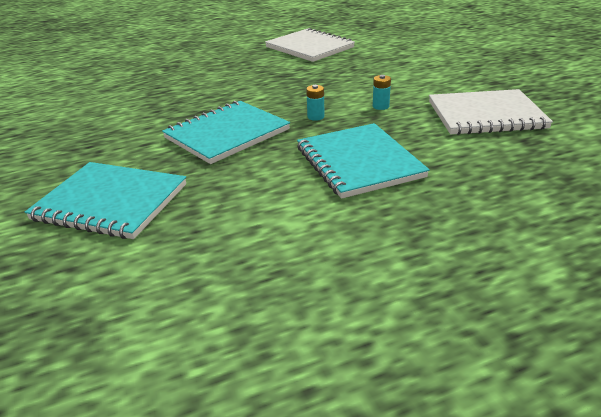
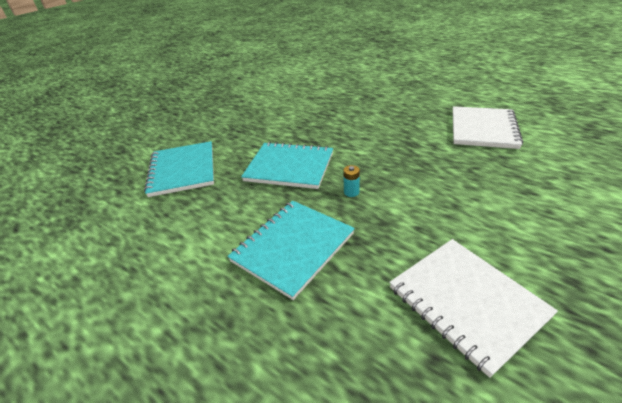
camera: 60 degrees right, 5 degrees up
turquoise battery [373,75,391,110] -> none

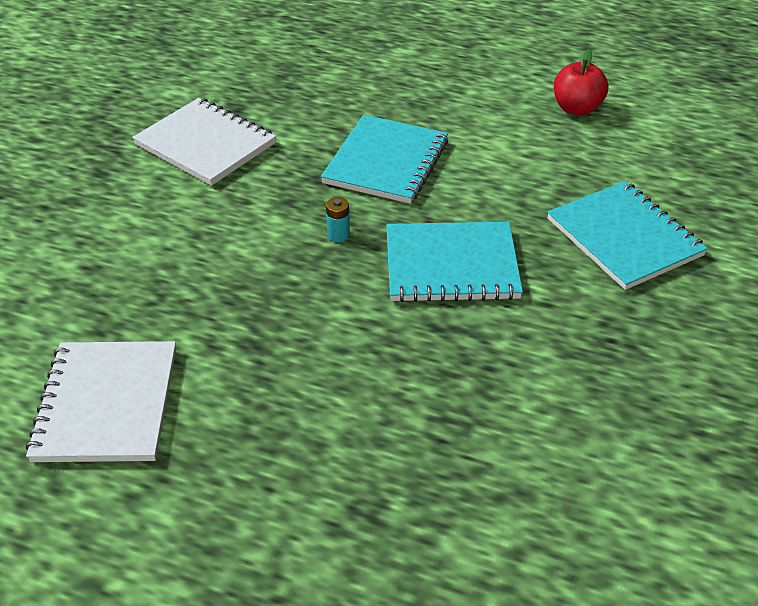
camera: 160 degrees right, 5 degrees up
none -> red apple [554,49,608,115]

